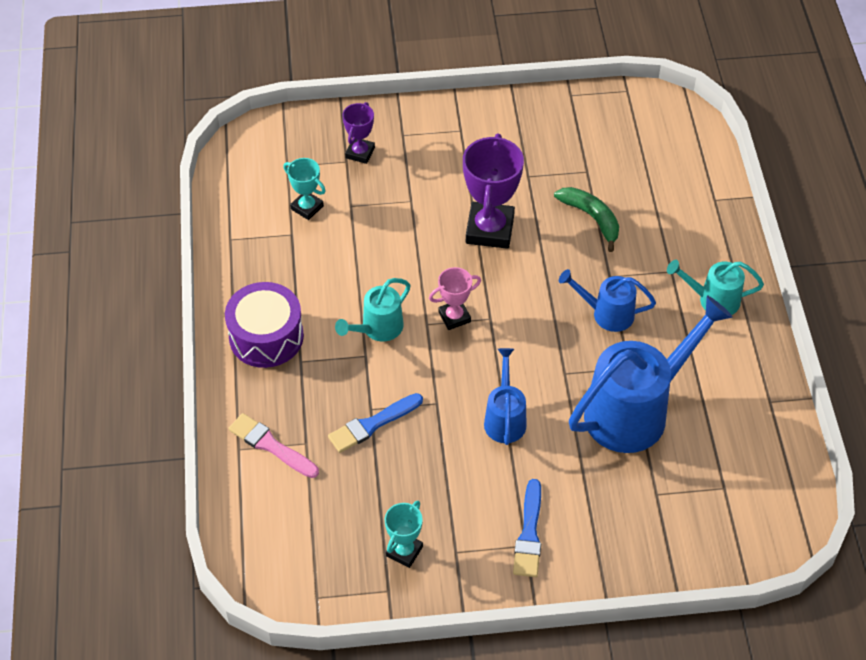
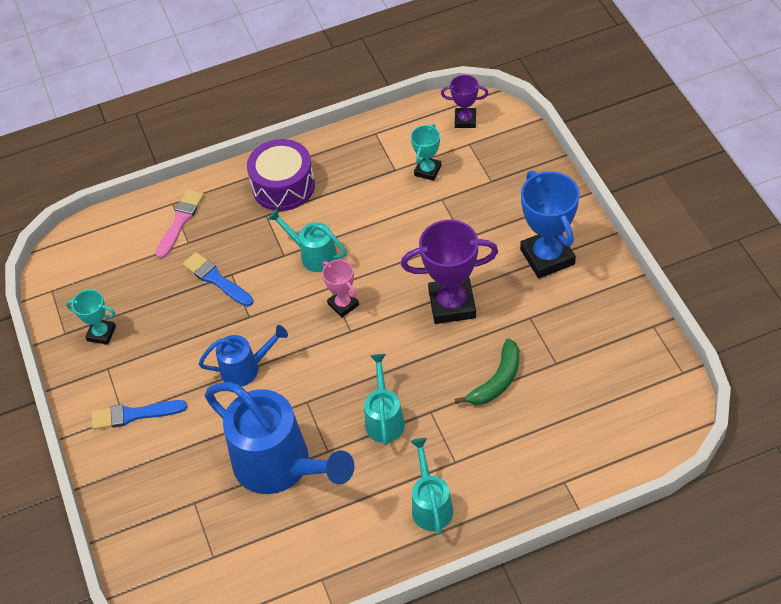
camera: 80 degrees right, 0 degrees up
purple trophy [342,102,375,164] -> purple trophy moved to [441,75,488,128]
blue watering can [559,269,656,332] -> turquoise watering can [364,354,405,445]
none -> blue trophy [520,170,580,278]

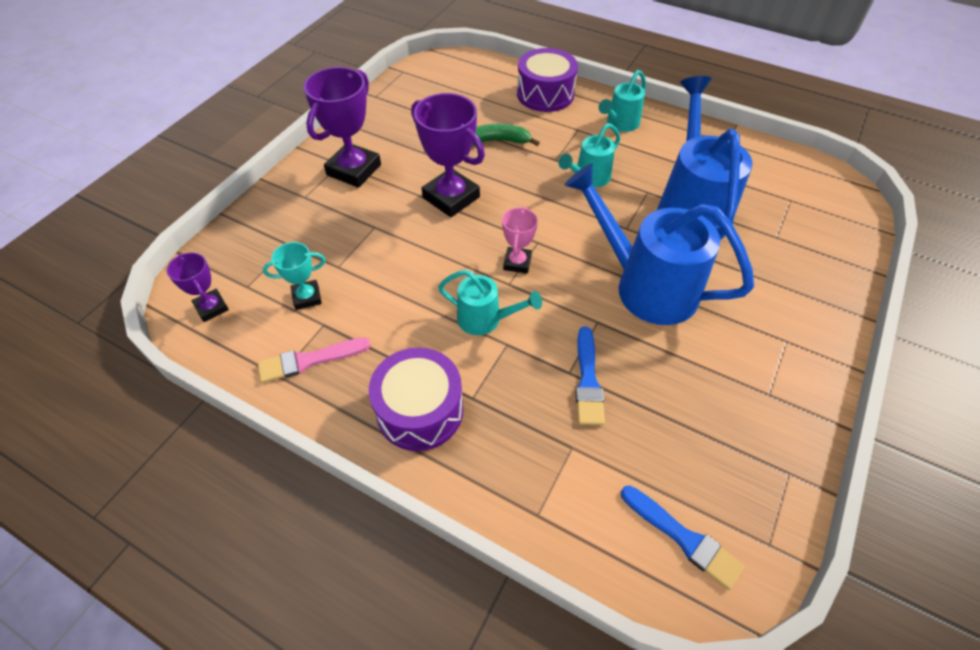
camera: 135 degrees left, 0 degrees up
turquoise trophy [66,289,116,345] -> none
blue brush [92,400,187,430] -> blue brush moved to [621,485,745,590]
pink brush [156,190,204,259] -> pink brush moved to [258,337,371,383]
blue watering can [198,325,288,387] -> blue watering can [564,163,754,325], size x1.93
turquoise watering can [268,209,347,272] -> turquoise watering can turned 60 degrees counterclockwise [438,270,542,335]
blue trophy [520,170,580,278] -> purple trophy [304,67,381,188]
none -> purple drum [517,48,578,112]

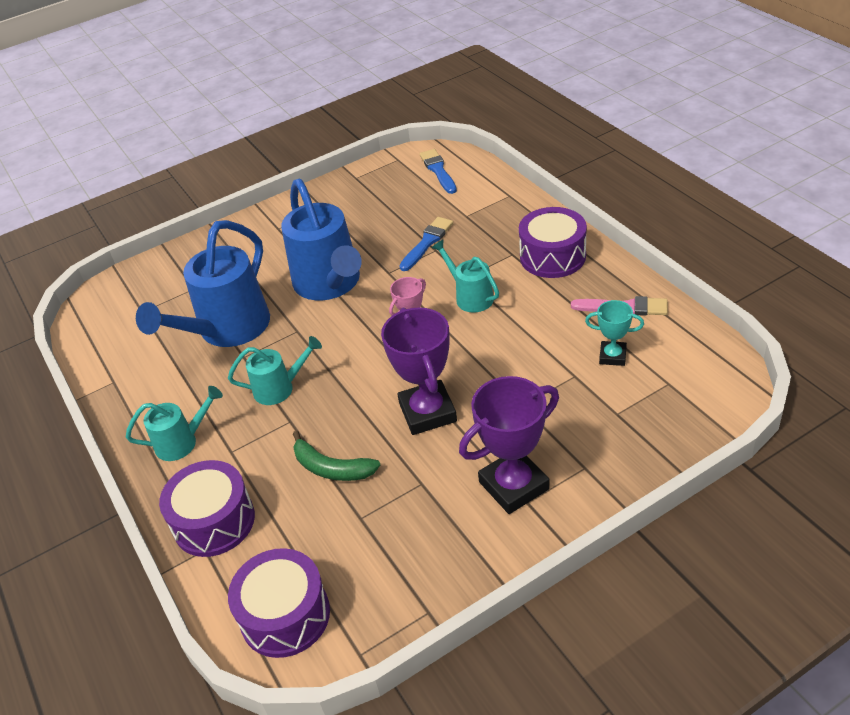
camera: 145 degrees left, 10 degrees down
purple trophy [167,252,229,322] -> none
none -> purple drum [228,548,330,658]

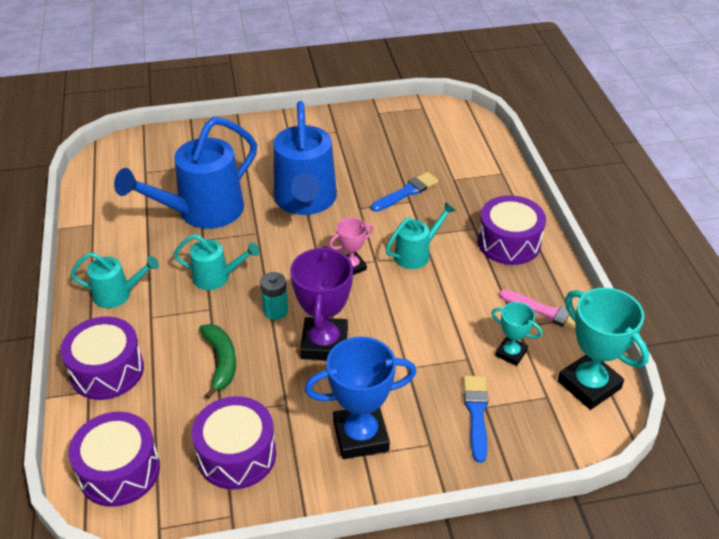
camera: 15 degrees right, 0 degrees up
green banana [293,431,380,481] -> green banana turned 150 degrees counterclockwise [199,324,236,399]
blue brush [420,149,457,194] -> blue brush moved to [464,376,489,463]
turquoise watering can [431,240,499,313] -> turquoise watering can turned 75 degrees clockwise [385,202,456,269]
purple trophy [459,376,559,514] -> blue trophy [305,337,417,459]
none -> purple drum [192,396,276,490]
none -> turquoise battery [260,272,288,320]
none -> turquoise trophy [558,287,649,410]

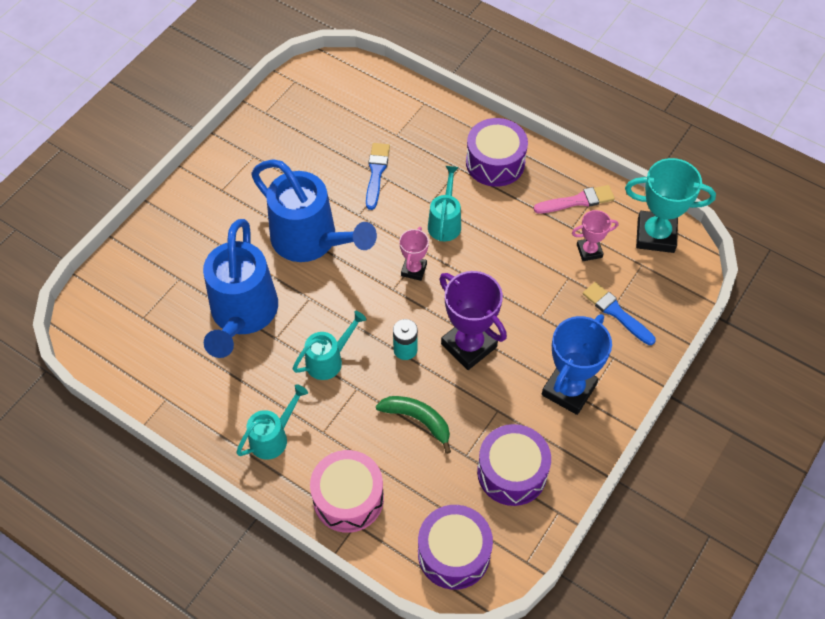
camera: 45 degrees left, 15 degrees up
purple drum [61,317,144,400] -> pink drum [310,450,384,533]
turquoise trophy [491,302,542,366] -> pink trophy [572,210,618,261]

